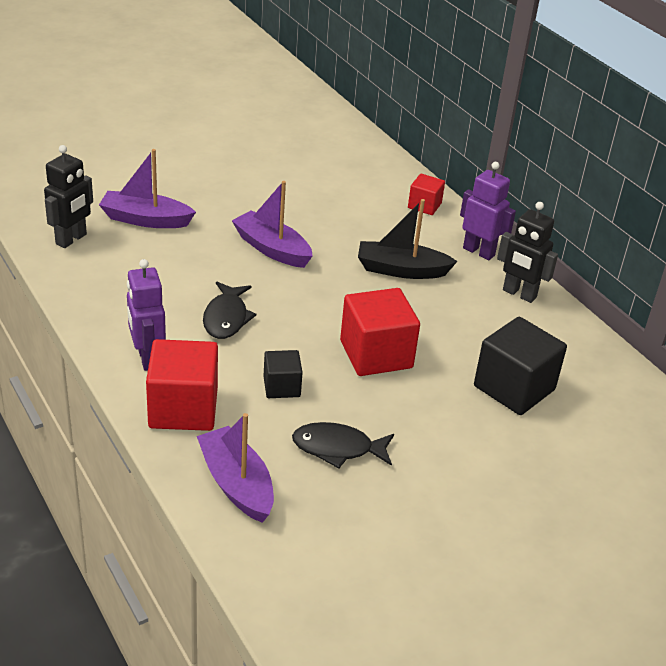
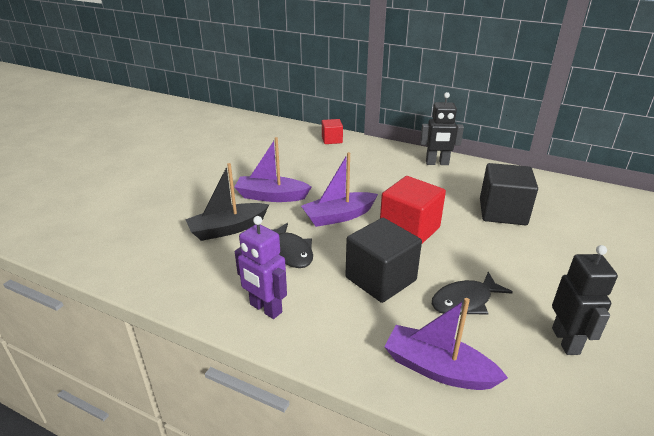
camera: 30 degrees left, 5 degrees down
black robot [44,145,93,248] -> black robot moved to [552,245,618,355]
purple boat [99,149,196,228] -> purple boat moved to [301,152,378,227]
red cube [146,339,218,431] -> none
black cube [264,350,303,398] -> black cube [346,218,422,303], size x1.81
black boat [358,199,458,279] -> black boat moved to [185,163,269,241]
purple robot [460,162,516,260] -> none

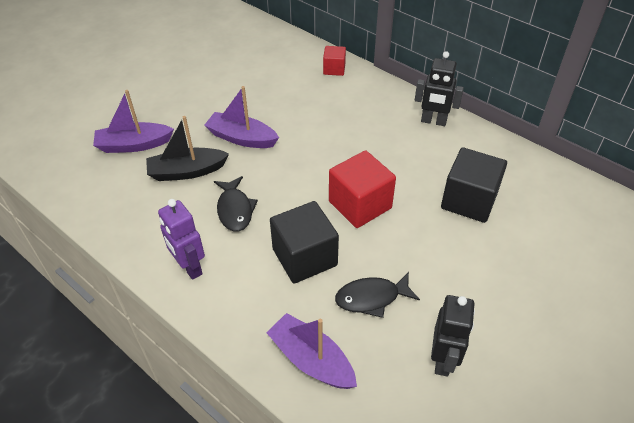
camera: 15 degrees right, 15 degrees up
purple boat [301,152,378,227] -> purple boat moved to [93,90,174,153]

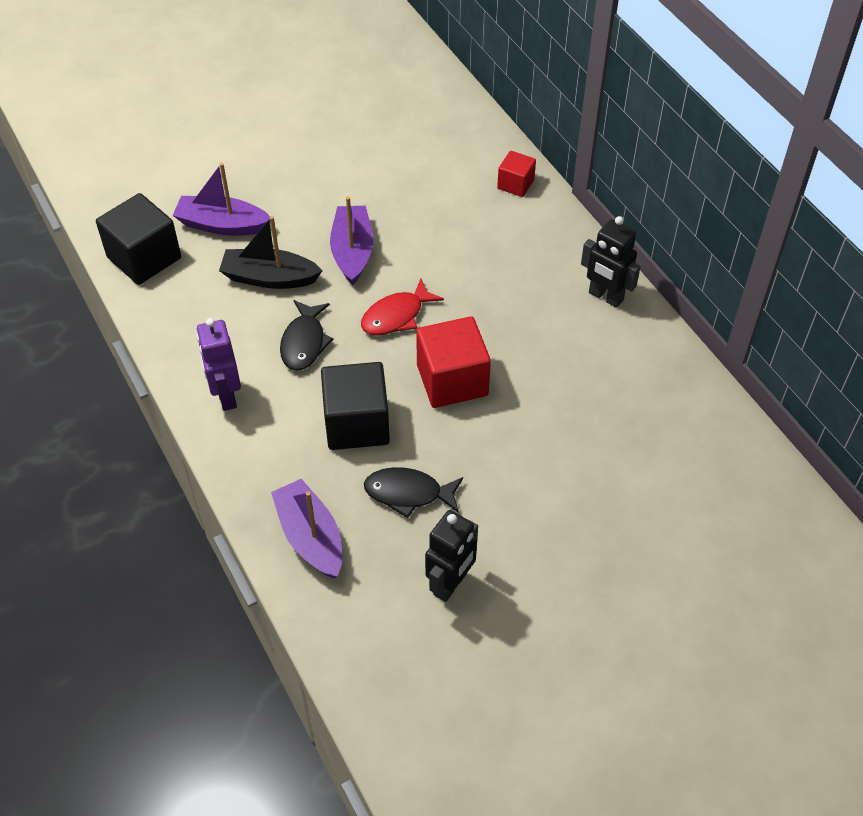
camera: 20 degrees right, 5 degrees up
purple boat [204,86,279,148] -> purple boat turned 45 degrees clockwise [330,197,373,285]
black cube [441,148,507,223] -> black cube moved to [96,193,181,285]
none -> red fish [361,279,444,335]

